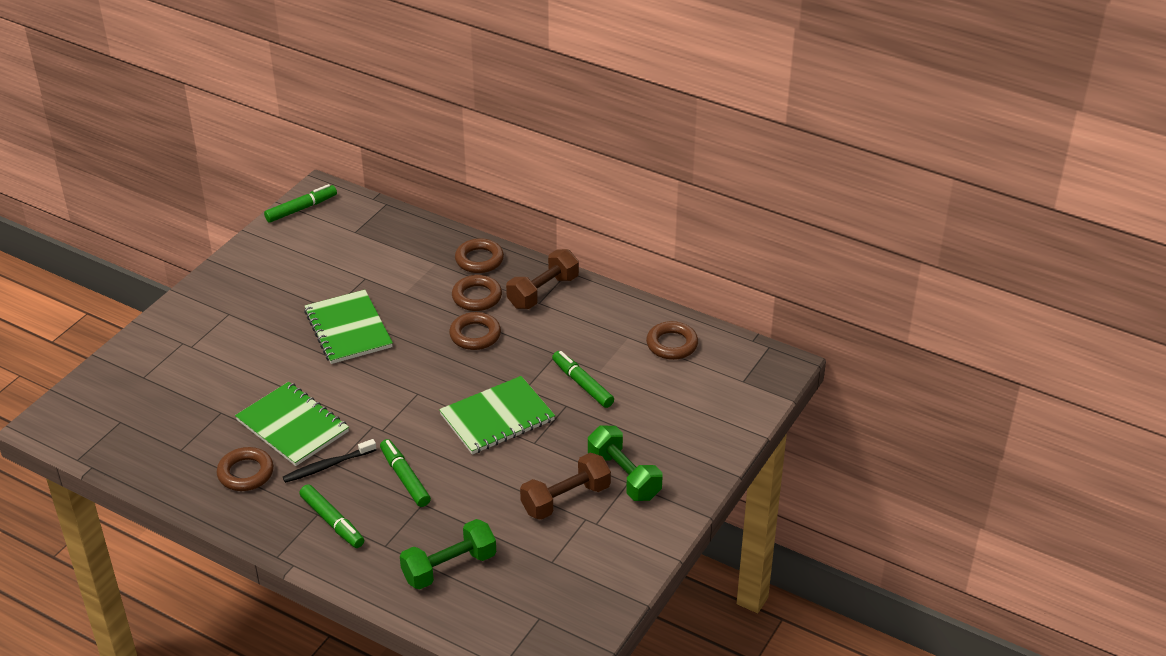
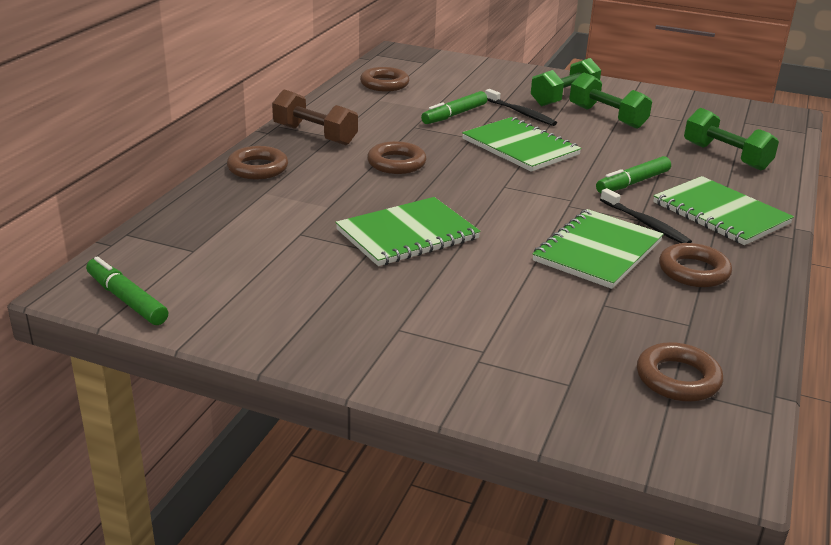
camera: 100 degrees left, 10 degrees down
green marker [299,484,364,548] -> green notebook [653,176,794,245]
brown ring [452,275,502,311] -> brown ring moved to [637,342,724,402]
brown dumbbell [520,453,611,520] -> green dumbbell [569,72,652,129]
none -> black toothbrush [485,89,557,126]

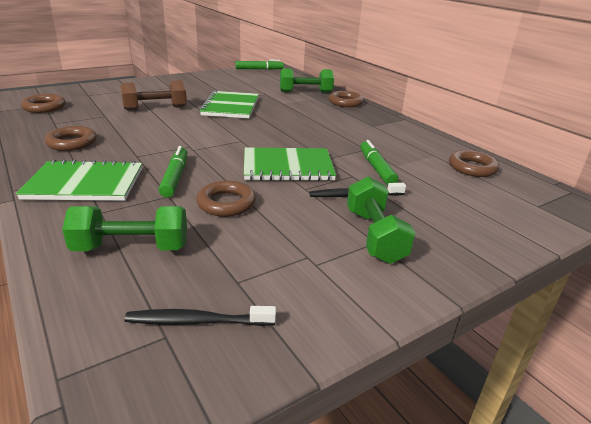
camera: 125 degrees right, 0 degrees up
brown dumbbell [272,89,358,145] -> brown dumbbell moved to [121,80,187,111]
brown ring [367,141,426,174] -> brown ring moved to [196,180,256,217]
green notebook [532,209,663,289] -> none
green dumbbell [569,72,652,129] -> green dumbbell moved to [280,68,334,93]
black toothbrush [600,188,692,243] -> black toothbrush moved to [125,306,276,326]

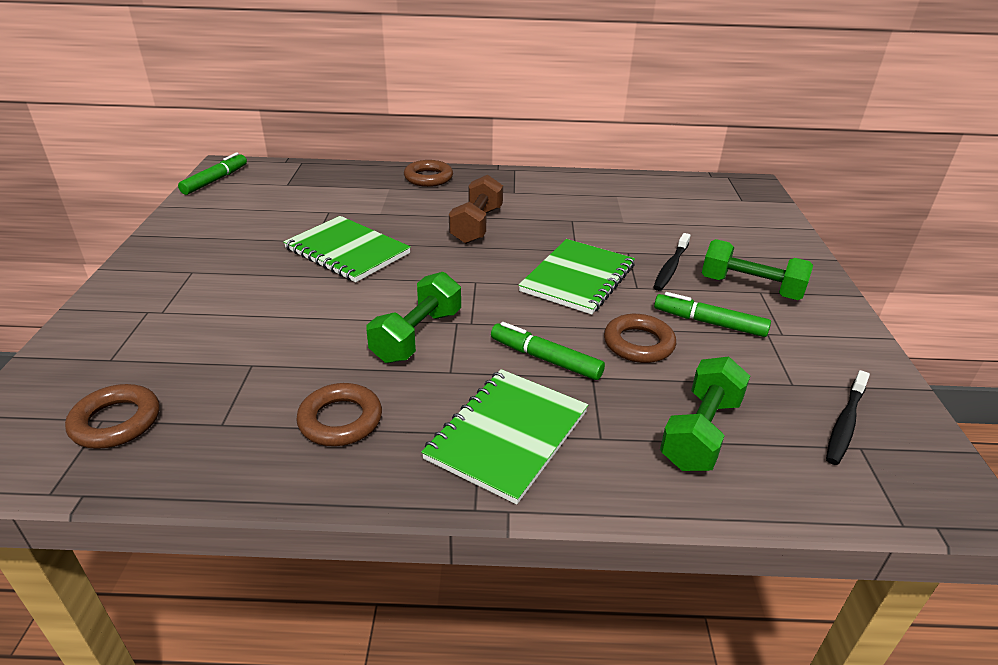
camera: 55 degrees left, 5 degrees up
brown dumbbell [121,80,187,111] -> brown dumbbell moved to [449,175,503,244]
green dumbbell [280,68,334,93] -> green dumbbell moved to [366,272,461,363]
green marker [360,140,398,185] -> green marker moved to [654,292,771,337]
brown ring [449,150,499,177] -> none

